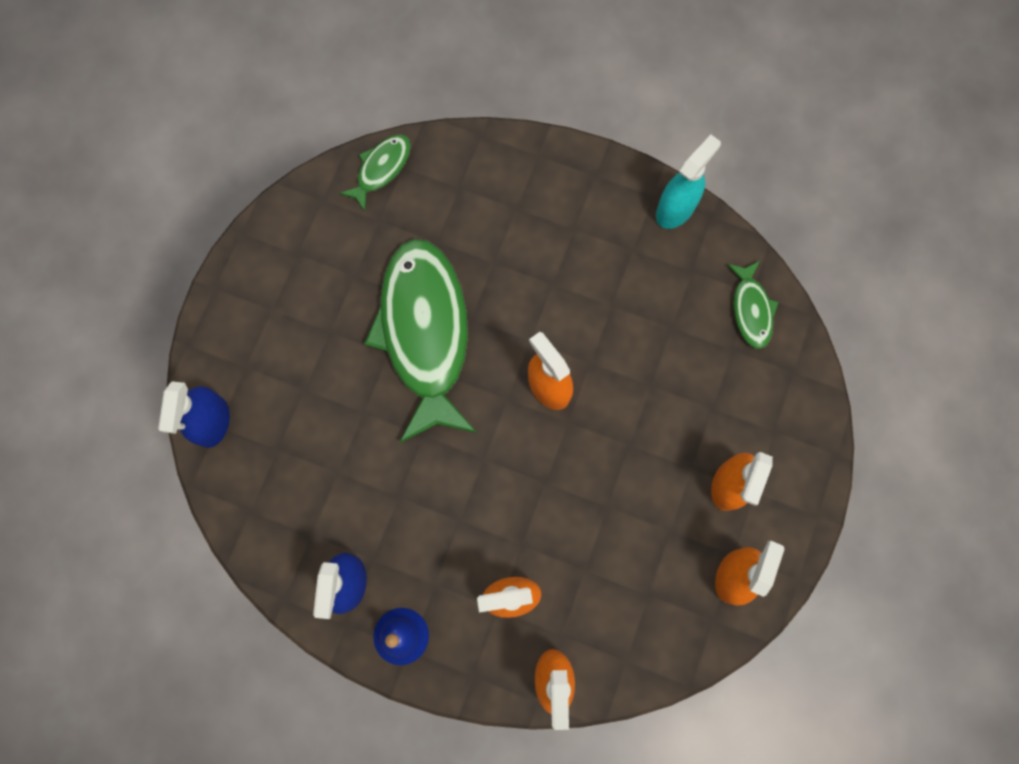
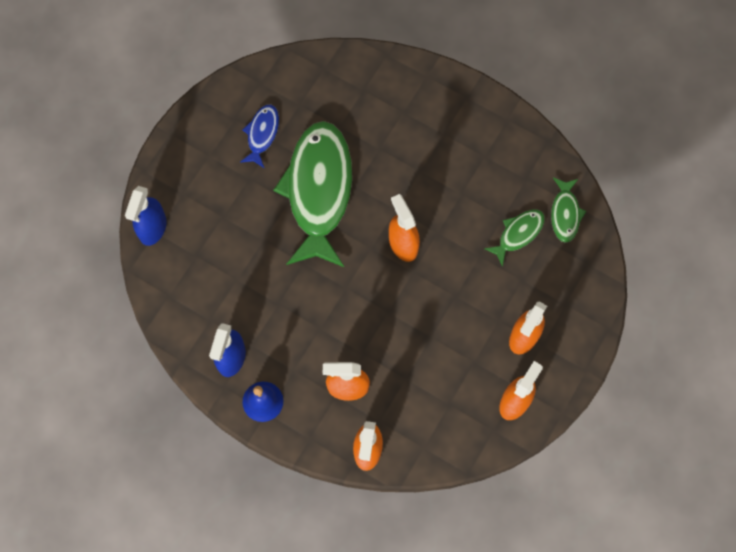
camera: 10 degrees right, 5 degrees down
green fish [339,134,411,212] -> green fish moved to [484,209,545,267]
turquoise spray bottle [656,135,721,229] -> none
none -> blue fish [240,105,279,168]

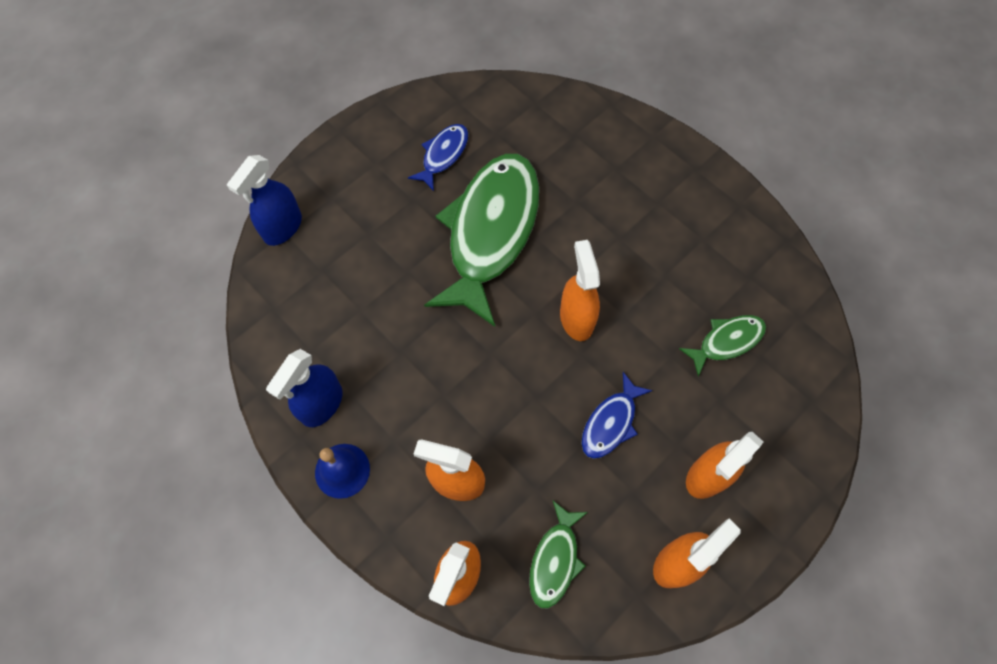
camera: 15 degrees right, 5 degrees down
green fish [551,177,586,243] -> green fish moved to [529,501,588,608]
none -> blue fish [582,372,653,459]

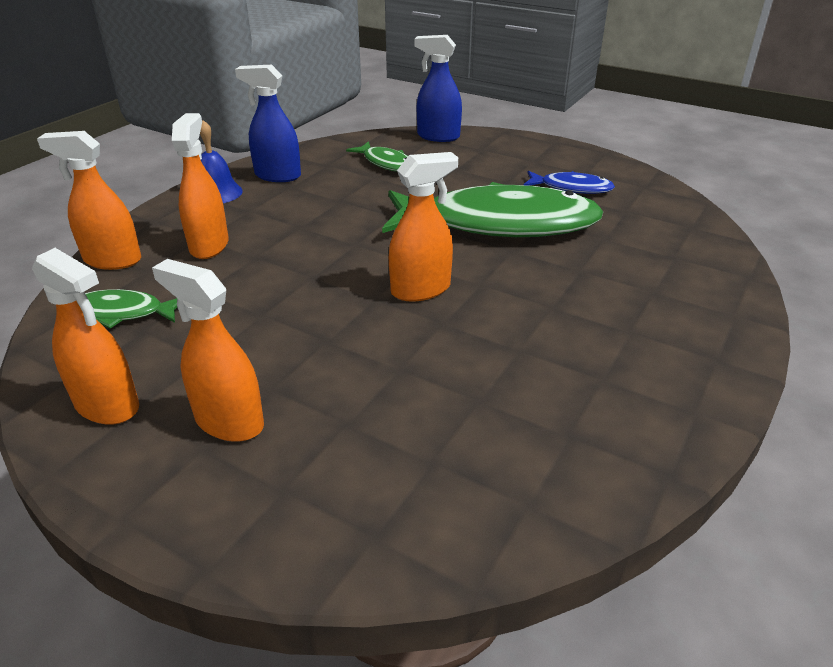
camera: 75 degrees right, 30 degrees down
blue fish [582,372,653,459] -> none
green fish [679,315,766,376] -> green fish moved to [346,141,408,172]

